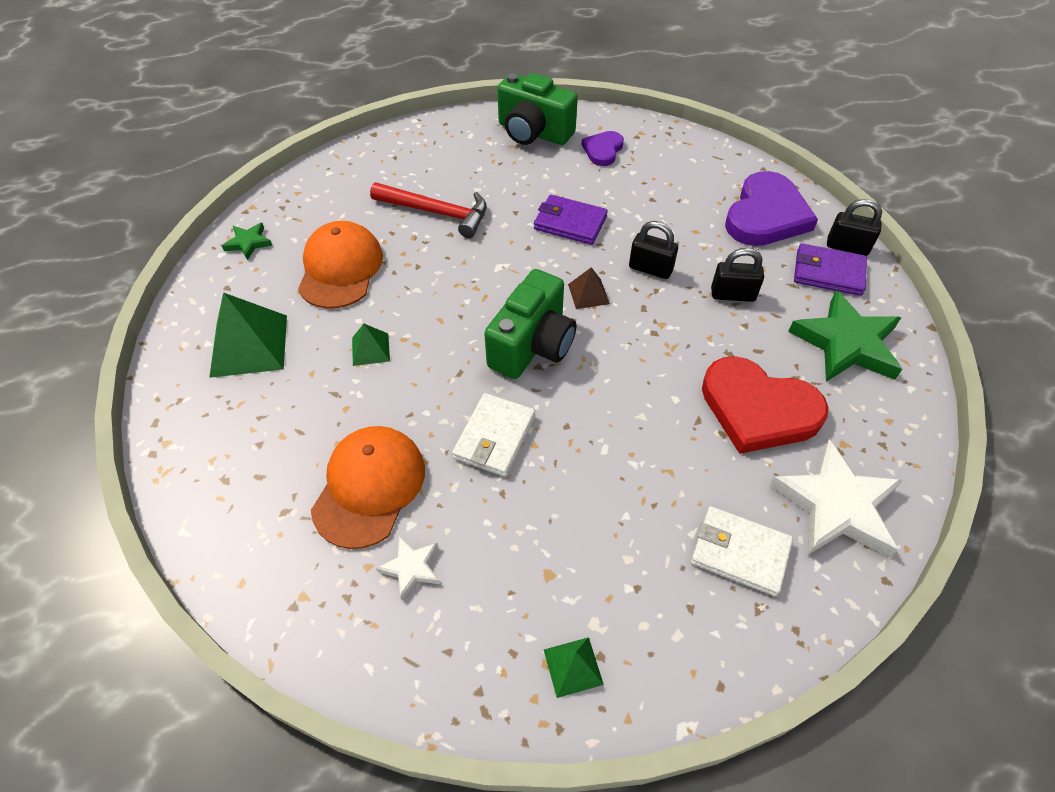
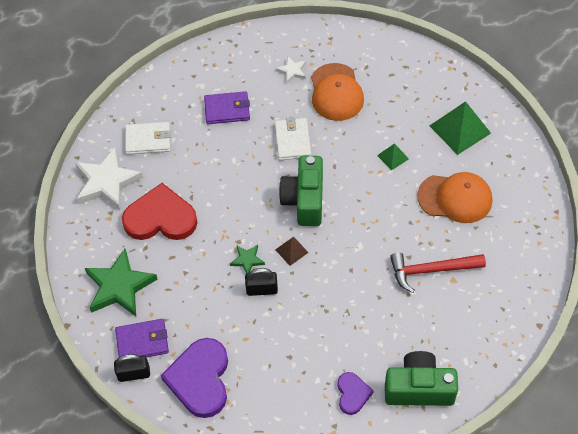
camera: 155 degrees right, 5 degrees up
green star [222,223,273,260] -> green star moved to [230,245,265,274]
orange cap [298,221,383,309] -> orange cap turned 60 degrees counterclockwise [417,172,492,223]
purple wallet [534,195,608,245] -> purple wallet moved to [204,91,250,124]
green pyramid [544,637,604,698] -> none
black padlock [711,248,764,302] -> none

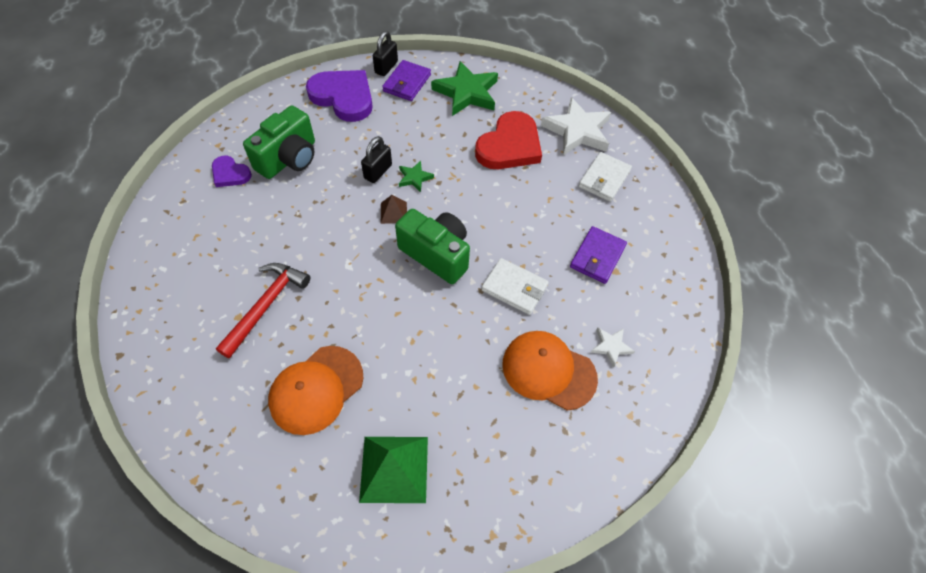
camera: 120 degrees right, 0 degrees up
green pyramid [377,143,409,171] -> none
green camera [385,351,458,406] -> green camera moved to [243,105,315,179]

